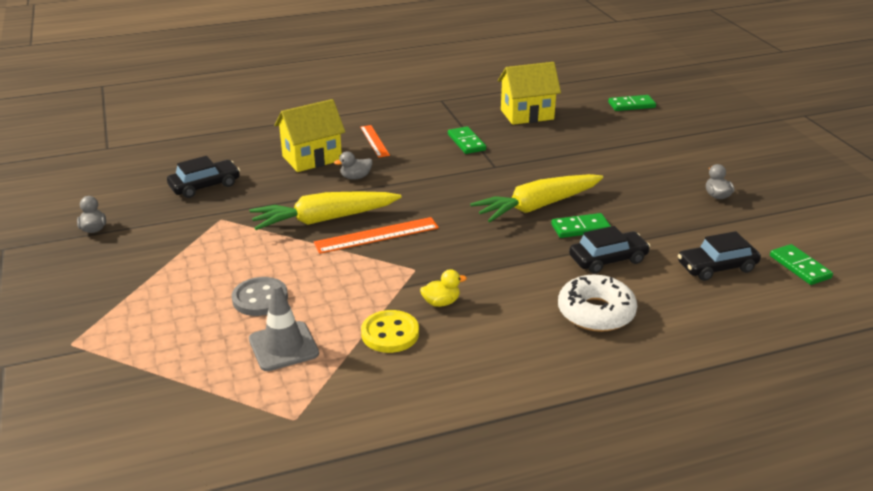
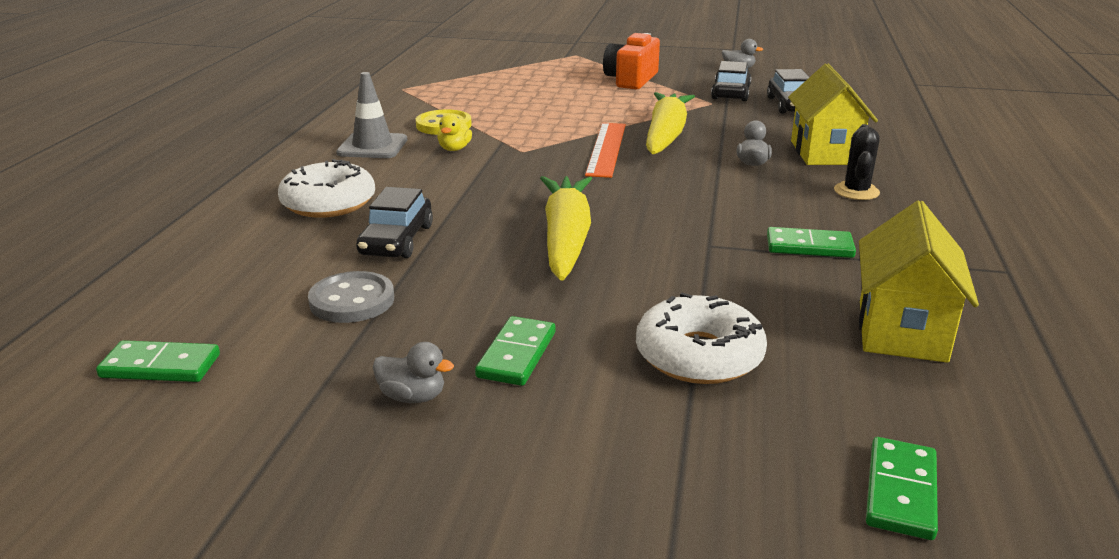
camera: 120 degrees right, 5 degrees down
grey button [232,277,288,316] -> grey button moved to [308,271,394,323]
grey traffic cone [249,284,319,371] -> grey traffic cone moved to [336,72,407,158]
orange ruler [360,125,390,158] -> black cactus [834,124,880,200]
green domino [551,213,611,238] -> green domino moved to [475,316,555,386]
black car [678,231,761,281] -> black car moved to [711,61,751,101]
none -> orange camera [603,33,660,89]
none -> white donut [636,293,767,384]

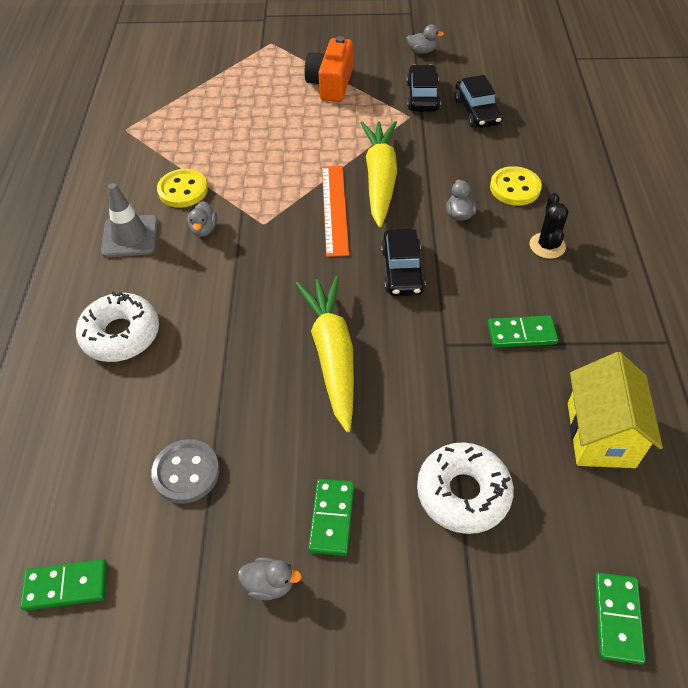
camera: 10 degrees left, 25 degrees up
black car [356,187,433,258] -> black car moved to [381,229,425,296]
yellow duck [437,114,472,151] -> grey duck [187,201,217,237]
yellow house [788,64,878,165] -> yellow button [490,166,542,205]

